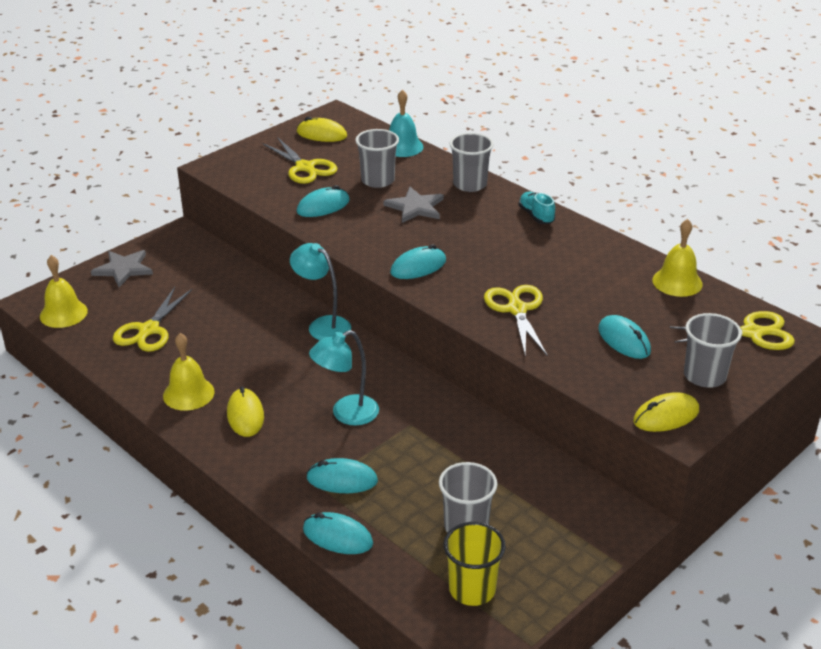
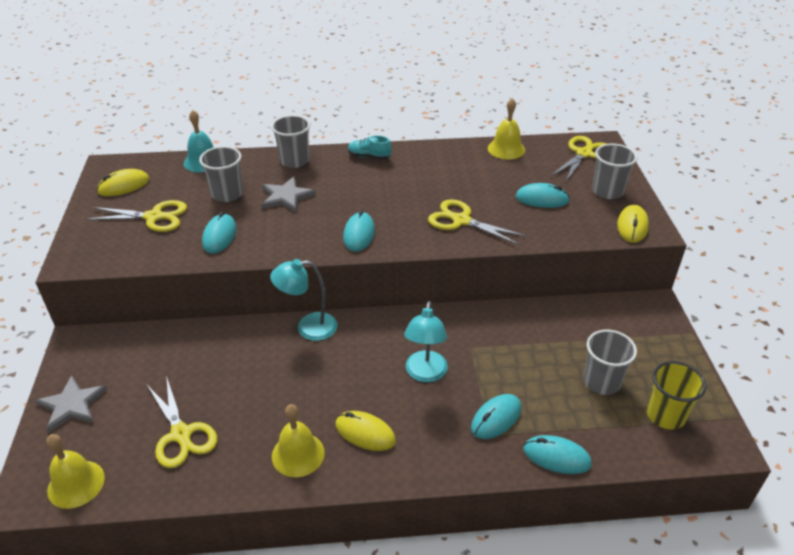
camera: 50 degrees left, 5 degrees up
turquoise mouse [303,512,373,554] -> turquoise mouse turned 45 degrees clockwise [523,435,592,474]

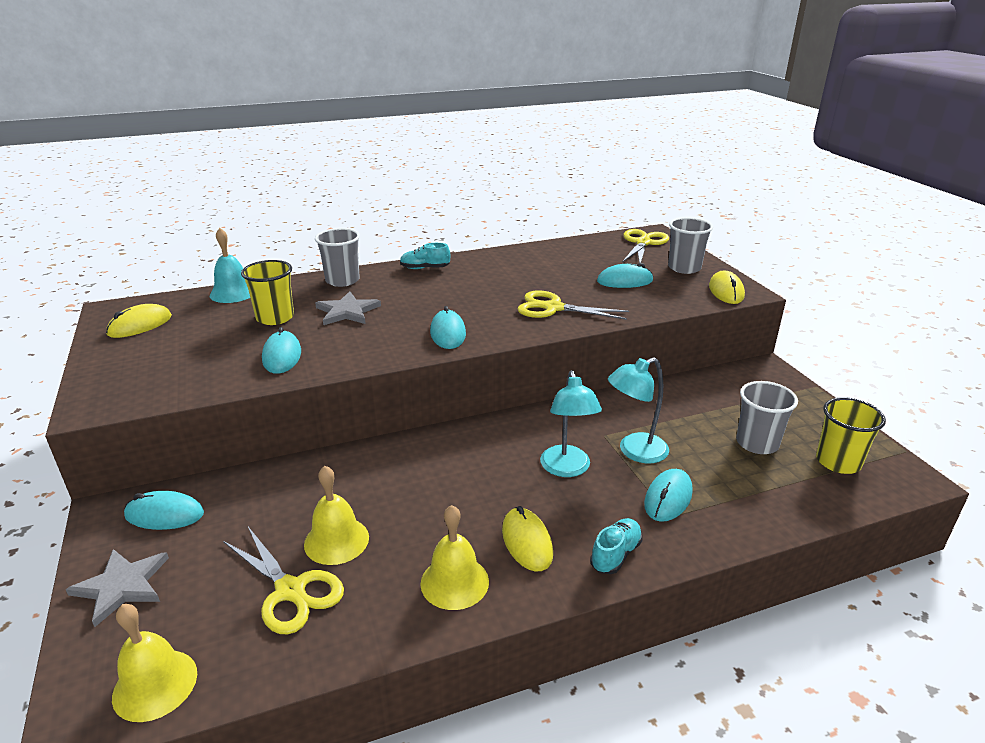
camera: 15 degrees left, 10 degrees down
yellow scissors [86,200,187,232] -> none
grey cup [199,146,243,202] -> yellow cup [241,260,294,325]
turquoise lamp [270,259,337,341] -> turquoise lamp moved to [608,357,669,464]
yellow mouse [335,411,396,451] -> yellow mouse turned 60 degrees clockwise [502,506,553,572]
yellow bell [488,98,525,159] -> yellow bell moved to [304,466,369,565]
turquoise mouse [523,435,592,474] -> turquoise mouse moved to [124,491,204,530]
none -> turquoise shoe [590,518,643,574]

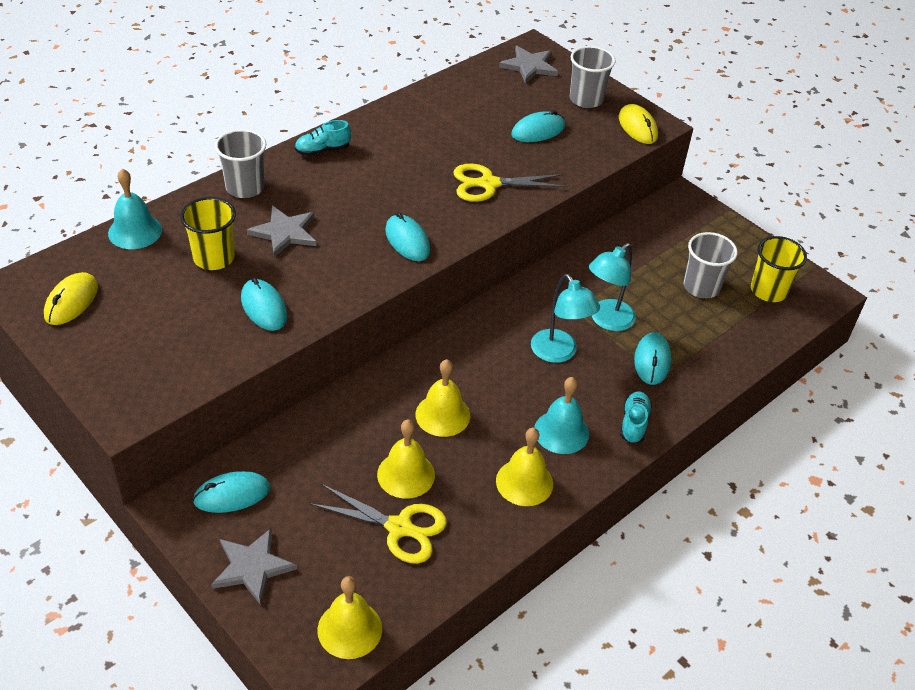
camera: 25 degrees left, 15 degrees up
yellow mouse [502,506,553,572] -> turquoise bell [534,377,589,454]
yellow scissors [623,229,669,263] -> grey star [499,46,558,83]
none -> yellow bell [415,359,470,437]

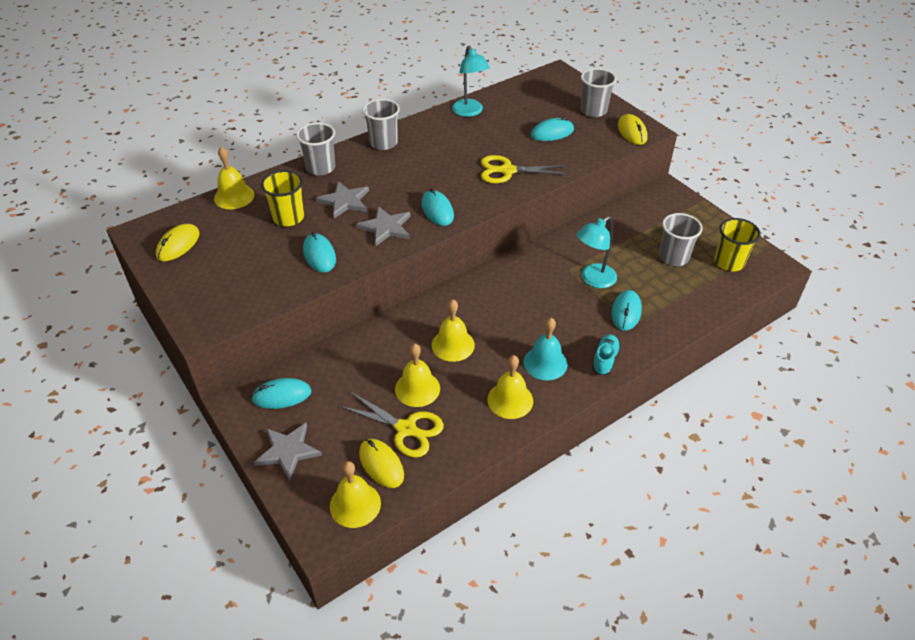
camera: 10 degrees right, 0 degrees up
turquoise bell [108,169,162,249] -> yellow bell [214,147,254,209]
turquoise shoe [295,120,351,156] -> grey cup [362,99,400,150]
grey star [499,46,558,83] -> grey star moved to [356,206,411,246]
turquoise lamp [531,274,600,363] -> turquoise lamp moved to [452,46,490,117]
none -> yellow mouse [359,439,404,488]

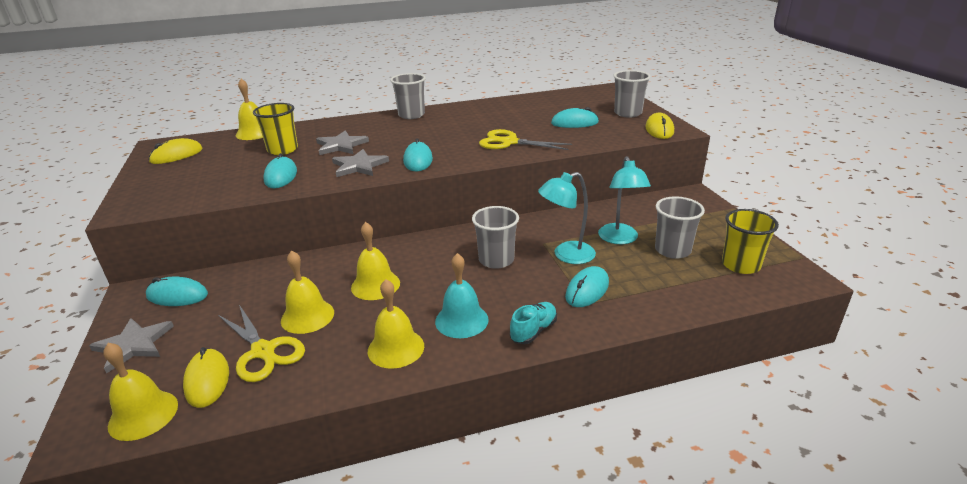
camera: 20 degrees right, 15 degrees down
grey cup [296,123,335,176] -> grey cup moved to [472,206,519,269]
turquoise lamp [452,46,490,117] -> turquoise lamp moved to [598,156,651,244]

